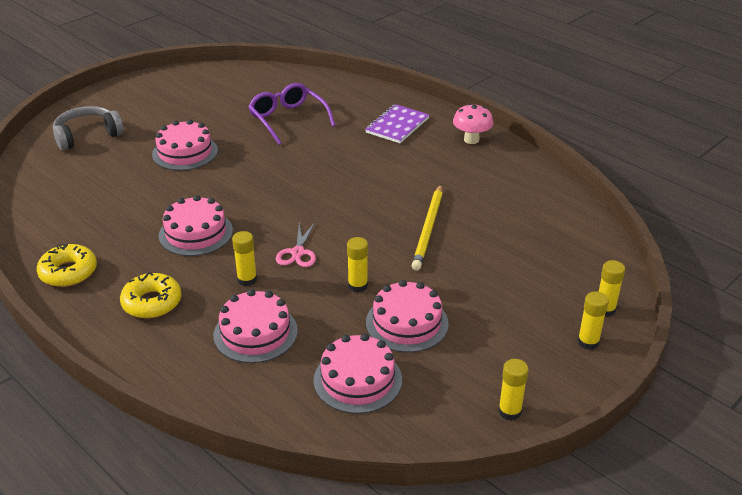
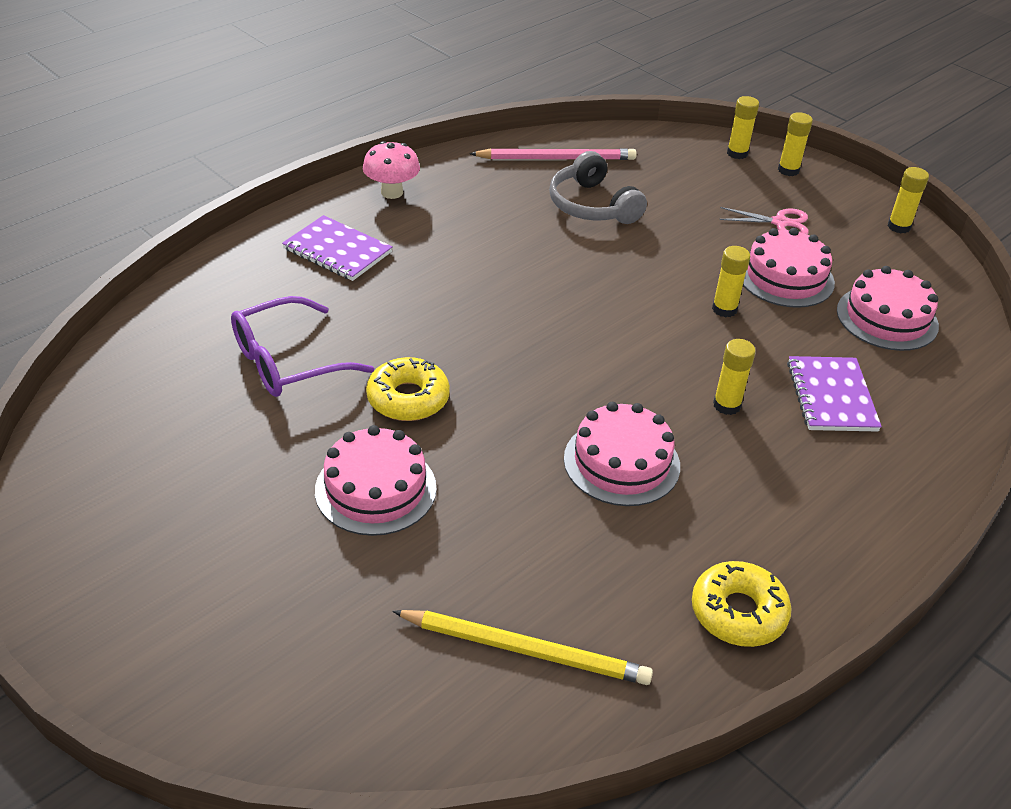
camera: 90 degrees left, 5 degrees up
grey headphones [53,106,124,151] -> grey headphones moved to [549,151,647,224]
yellow donut [120,272,182,319] -> yellow donut moved to [366,357,450,421]
pink cake [213,289,298,363] -> purple notebook [787,356,882,432]
pink scissors [276,222,316,267] -> pink scissors moved to [719,207,809,235]
yellow pencil [412,185,442,271] -> yellow pencil moved to [392,610,653,685]
none -> pink pencil [470,148,637,160]

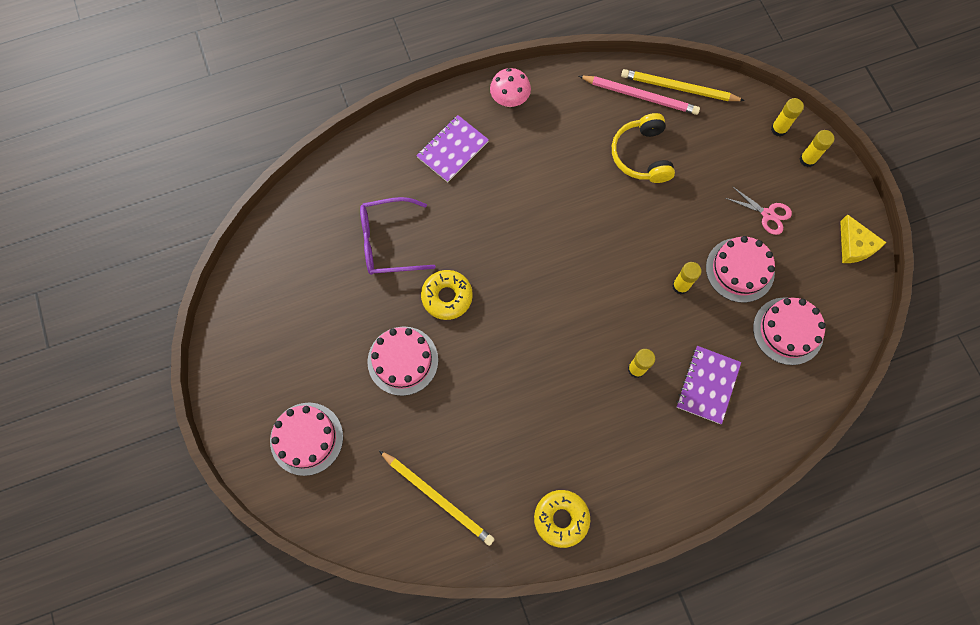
camera: 25 degrees right, 30 degrees up
purple notebook [282,215,393,281] -> purple notebook turned 75 degrees clockwise [416,115,489,182]
grey headphones [549,151,647,224] -> yellow headphones [612,113,675,183]
pink cake [564,402,680,506] -> pink cake moved to [270,403,343,476]
yellow glue stick [888,167,929,233] -> yellow cheese [840,214,886,263]
none -> yellow pencil [621,69,745,101]

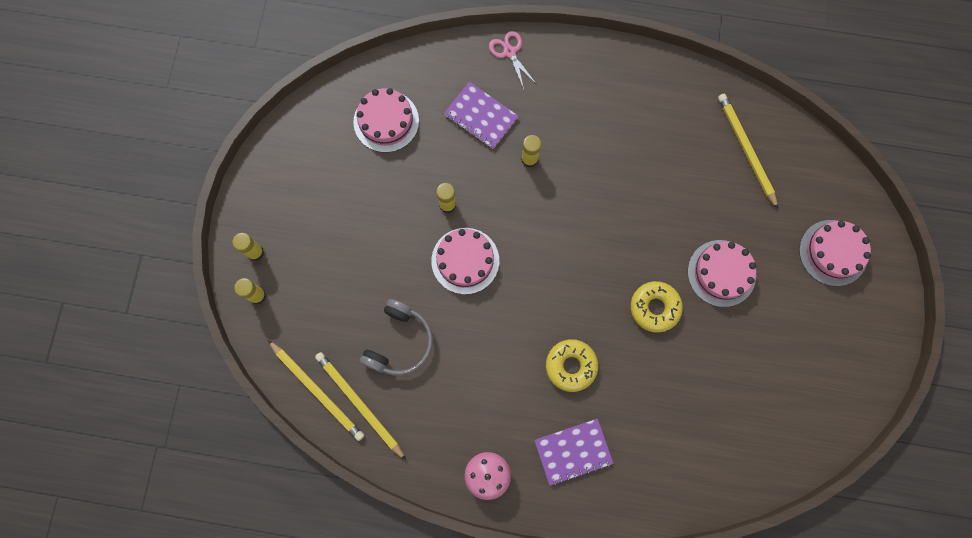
camera: 150 degrees left, 5 degrees up
purple glasses [360,197,436,275] -> none
yellow donut [534,490,590,548] -> yellow donut moved to [546,339,598,392]
pink pencil [579,76,700,115] -> yellow pencil [315,352,406,460]
yellow headphones [612,113,675,183] -> grey headphones [360,299,433,376]
purple notebook [676,346,741,424] -> purple notebook turned 75 degrees clockwise [444,82,518,149]
pink cake [706,236,775,303] -> pink cake moved to [431,228,499,294]
pink scissors [726,186,792,235] -> pink scissors moved to [489,31,535,89]
yellow cheese [840,214,886,263] -> none

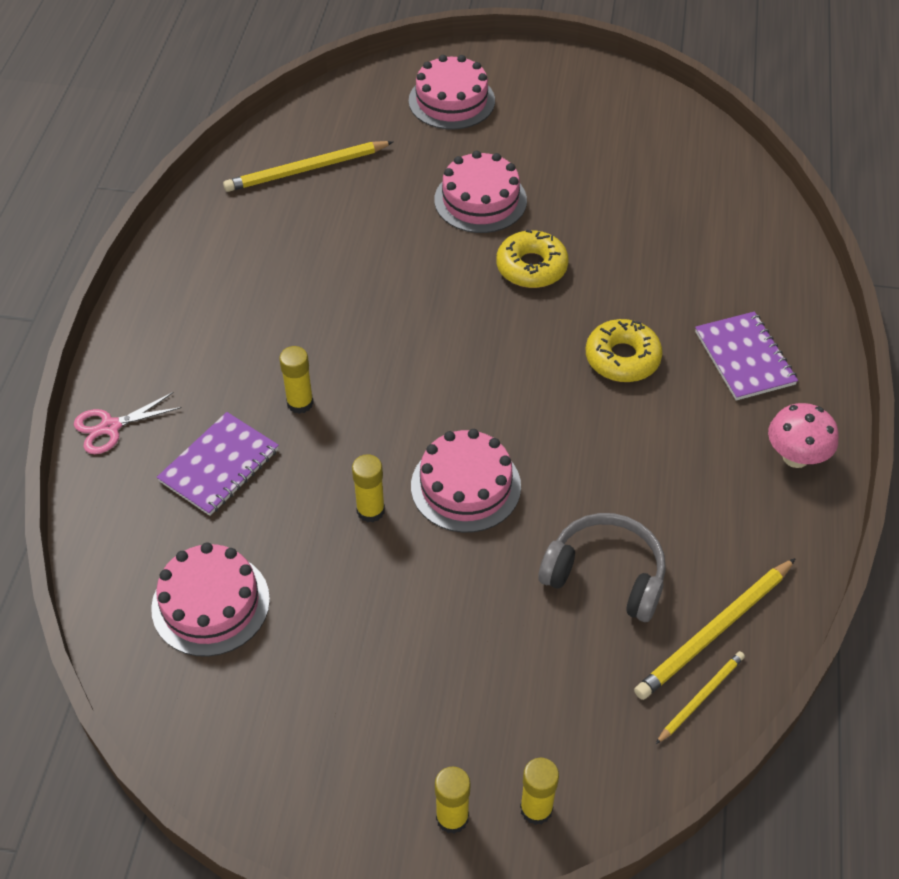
camera: 90 degrees left, 25 degrees down
yellow pencil [268,340,364,441] -> yellow pencil [656,651,745,744], size x0.57

